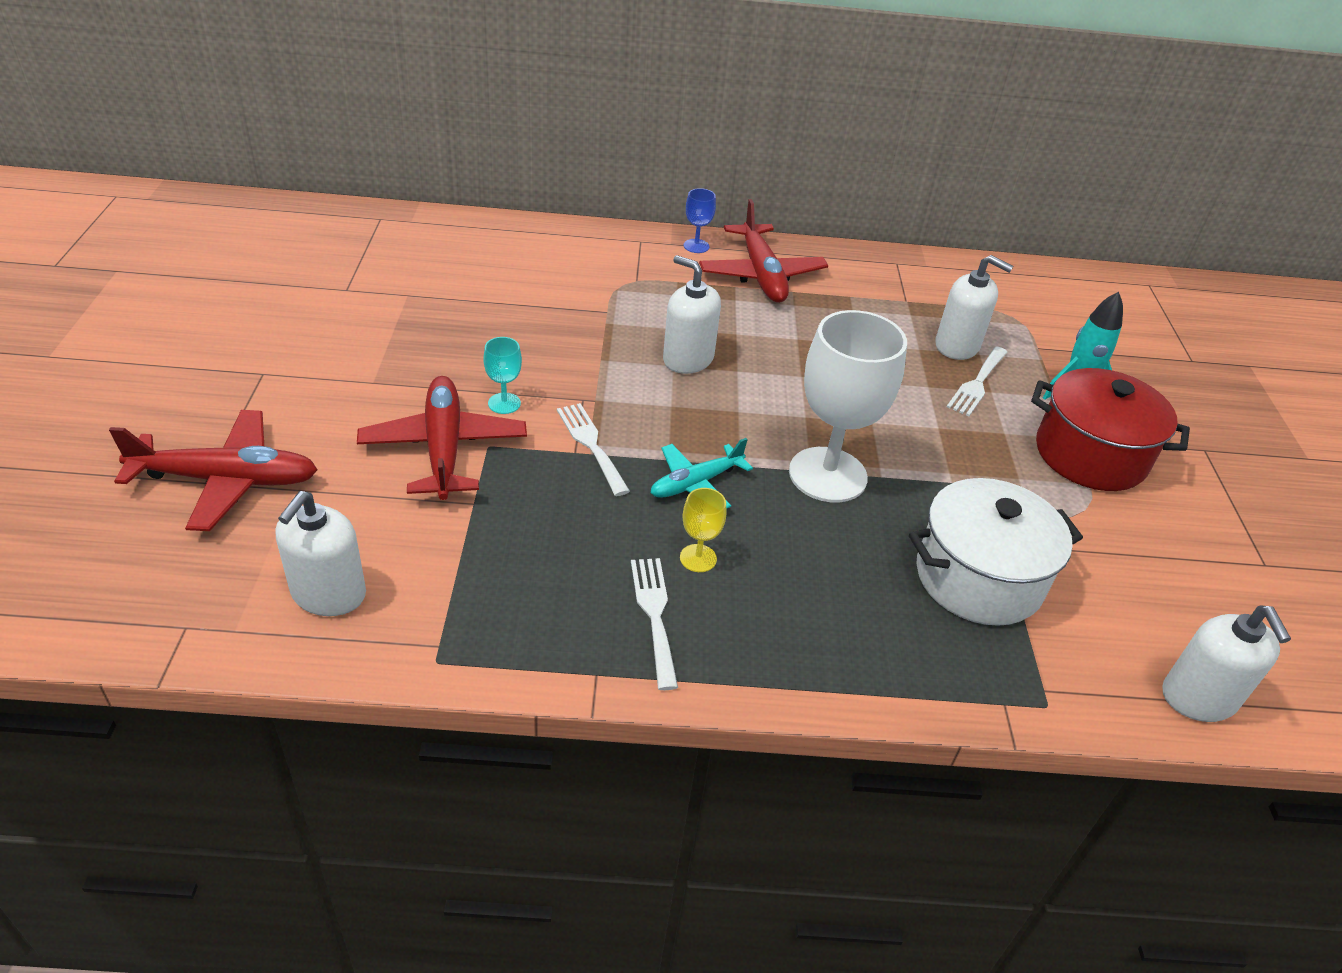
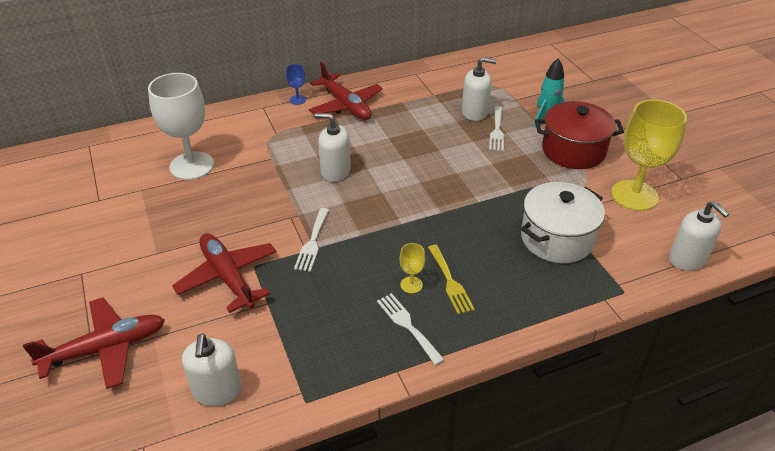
camera: 20 degrees left, 0 degrees up
turquoise goblet [483,337,522,414] -> none
white fork [557,403,630,496] -> white fork turned 120 degrees counterclockwise [294,208,329,272]
turquoise plane [651,438,753,509] -> none
white goblet [789,310,907,502] -> white goblet moved to [148,73,214,180]
none -> yellow fork [428,245,475,315]
none -> yellow goblet [611,100,687,211]

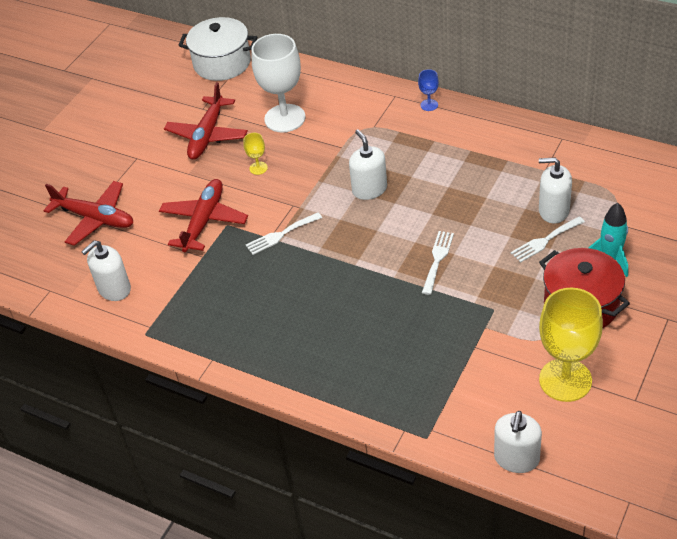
camera: 55 degrees right, 5 degrees up
red plane [309,62,383,120] -> red plane moved to [164,82,248,160]
white fork [377,293,444,365] -> white fork moved to [422,231,454,295]
yellow goblet [399,243,425,294] -> yellow goblet moved to [243,133,268,175]
yellow fork [428,245,475,315] -> none
white soap dispenser [462,57,497,121] -> white soap dispenser turned 135 degrees clockwise [539,158,572,224]
white pot [521,182,605,263] -> white pot moved to [178,17,257,81]

